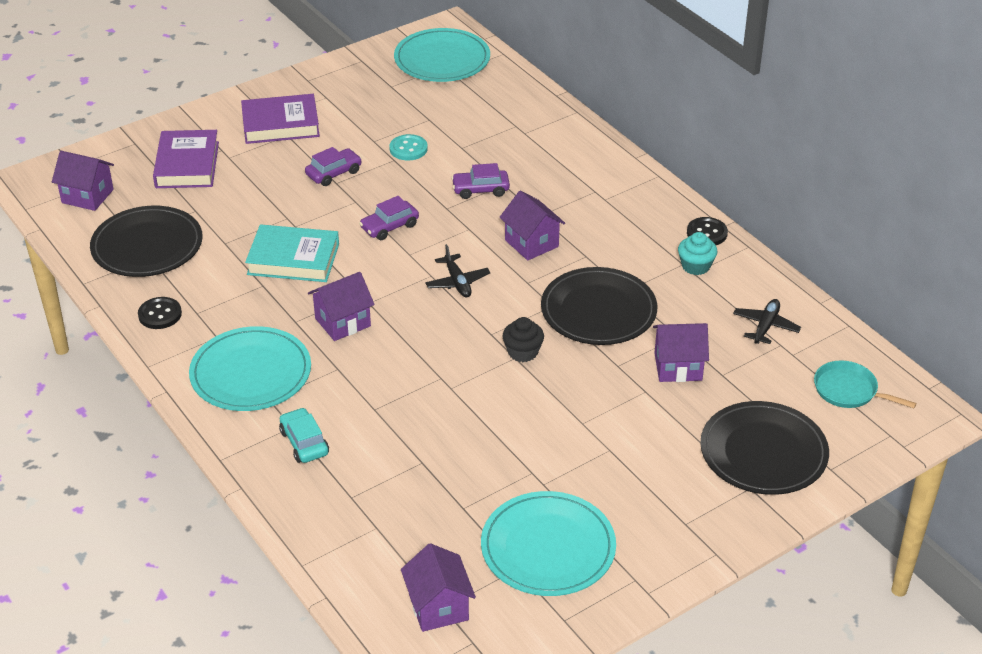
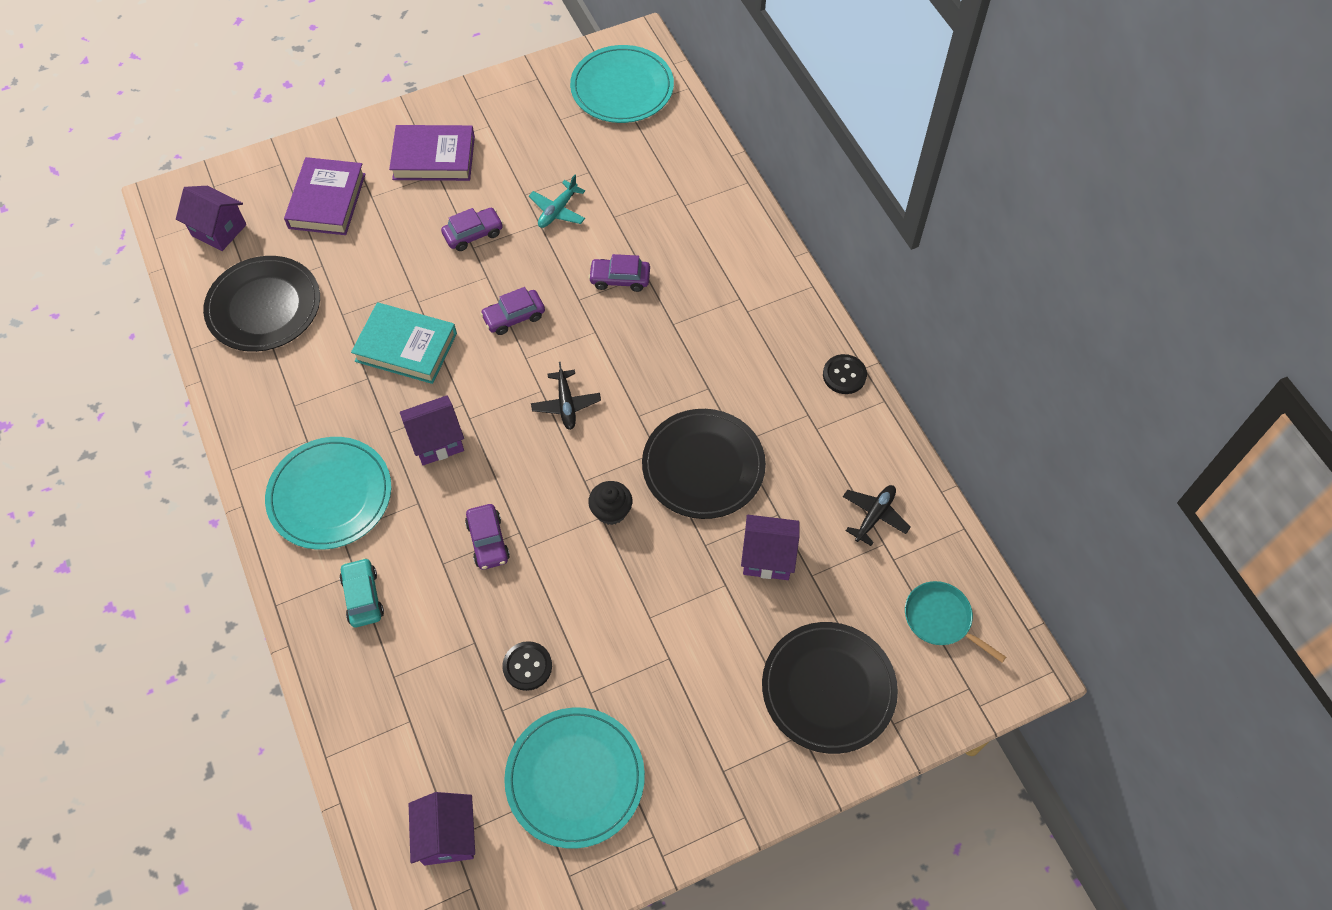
camera: 10 degrees right, 20 degrees up
black button [138,297,182,329] -> black button moved to [502,641,552,691]
turquoise button [389,134,428,160] -> turquoise plane [529,175,585,228]
purple house [499,191,565,261] -> none
turquoise cupcake [678,232,717,275] -> none
none -> purple car [465,504,510,570]

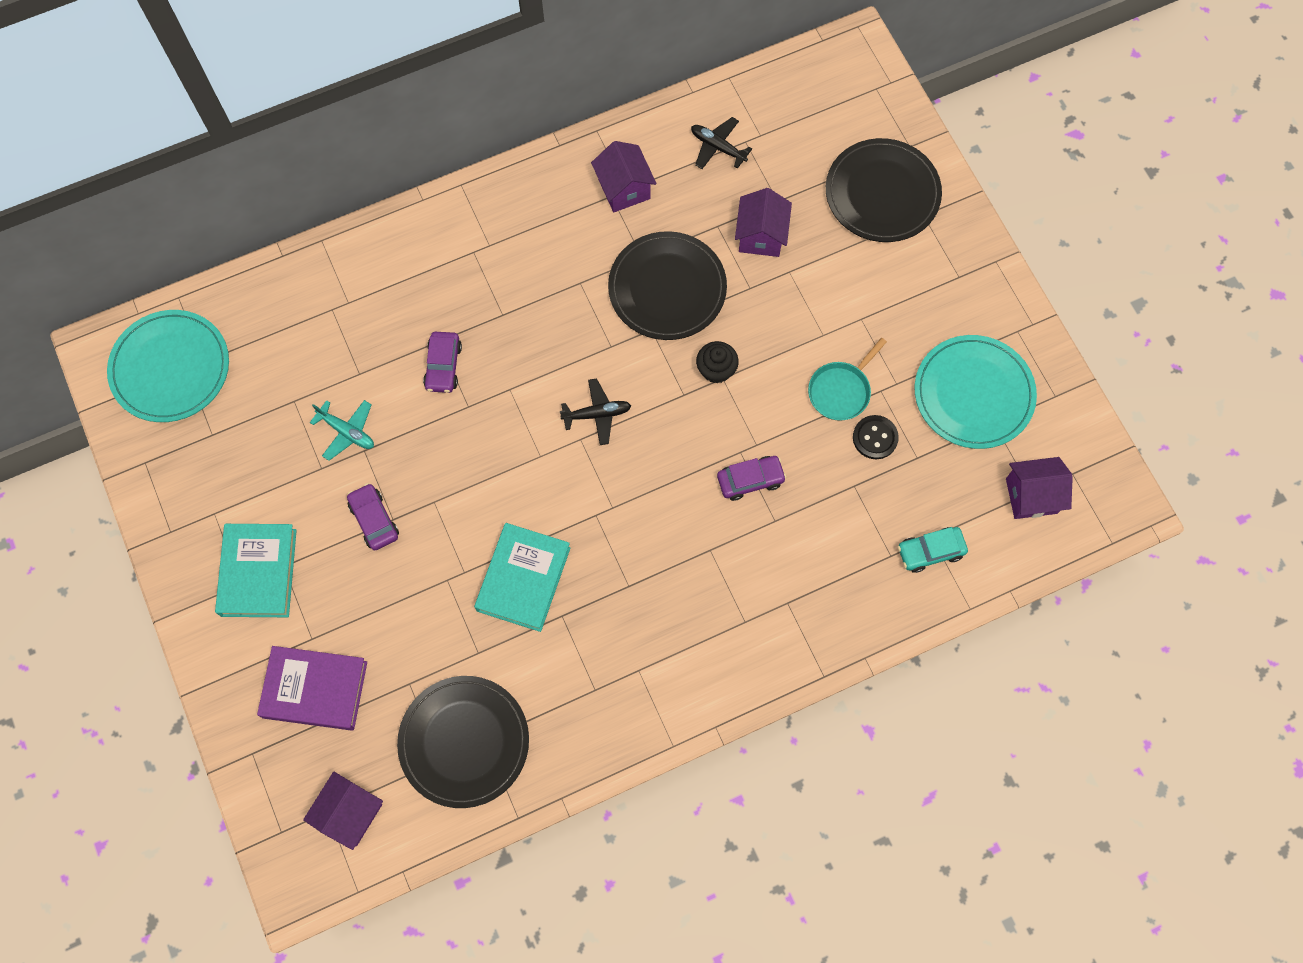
camera: 90 degrees left, 10 degrees up
turquoise plate [265,437,391,550] -> none
turquoise car [340,558,384,627] -> turquoise car moved to [898,527,968,573]
purple book [389,125,475,181] -> turquoise book [215,524,297,617]
purple house [400,395,464,465] -> purple house moved to [591,141,657,212]
purple car [480,287,545,335] -> none
black button [823,354,867,394] -> none
turquoise pan [905,581,1006,663] -> turquoise pan moved to [808,338,887,421]

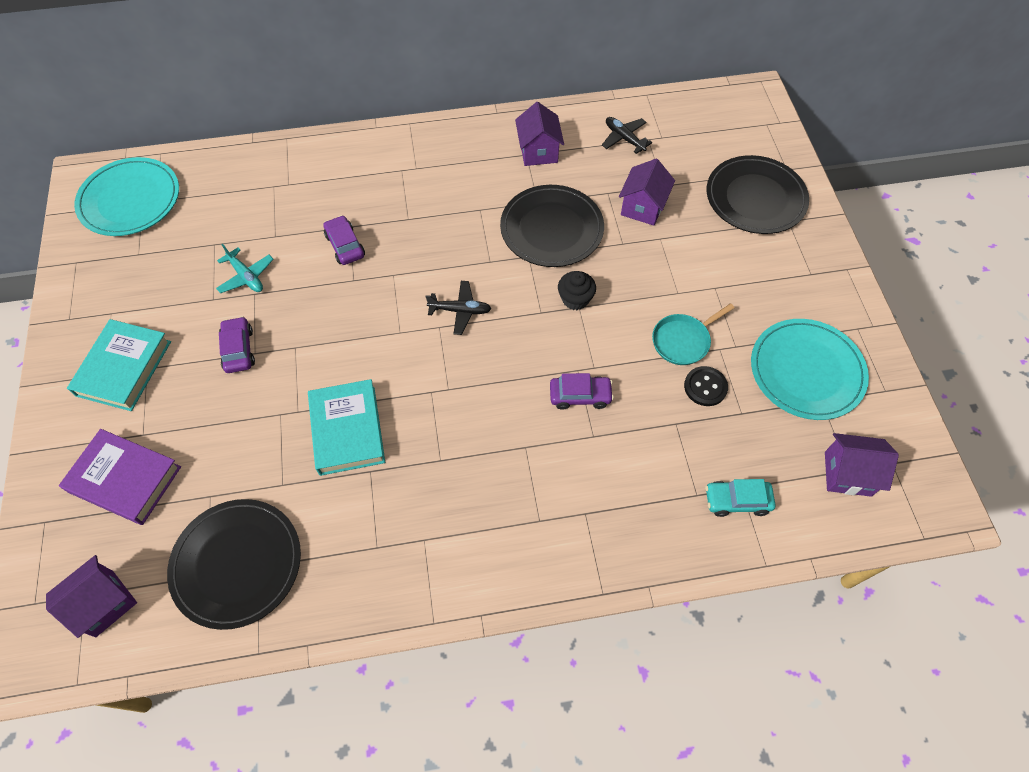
camera: 15 degrees right, 10 degrees down
purple car [423,332,462,393] -> purple car turned 135 degrees clockwise [324,215,365,265]
turquoise book [474,523,571,632] -> turquoise book turned 45 degrees counterclockwise [308,379,385,476]

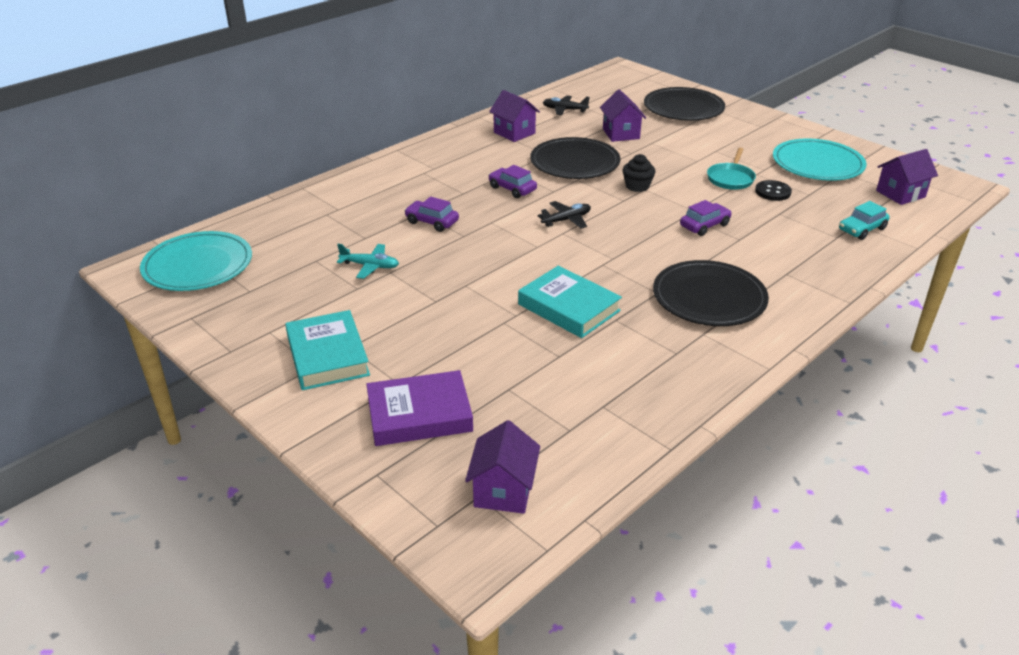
camera: 35 degrees left, 25 degrees down
black plate [167,499,301,630] -> black plate moved to [653,260,769,326]
purple car [219,316,255,373] -> purple car moved to [488,165,537,198]

